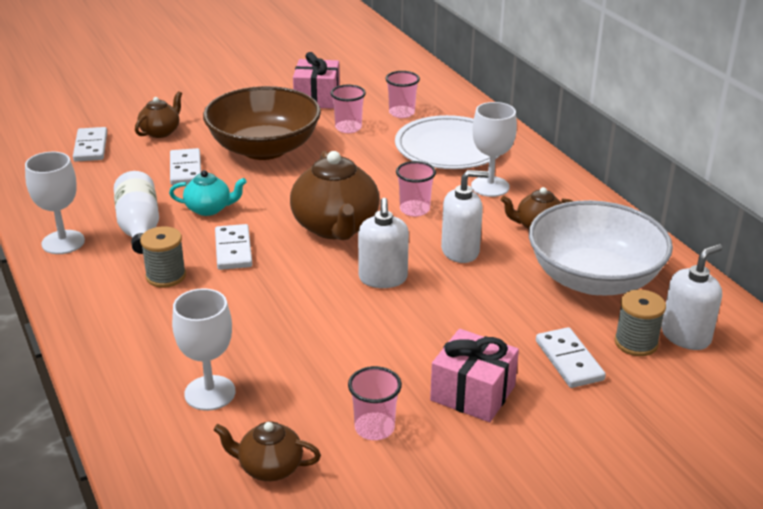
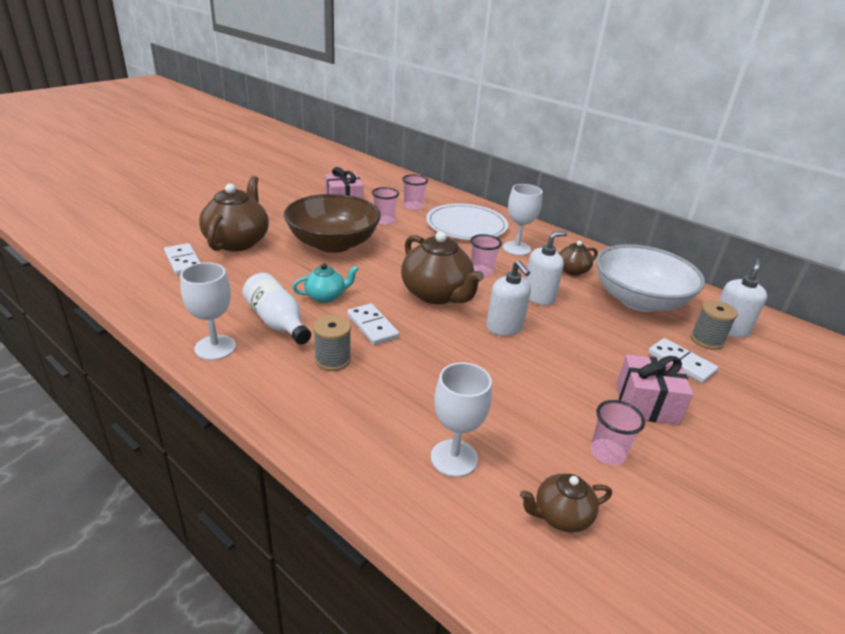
camera: 25 degrees left, 0 degrees up
brown teapot [135,91,182,138] -> brown teapot [199,176,269,251], size x1.87
white domino [170,148,201,185] -> none

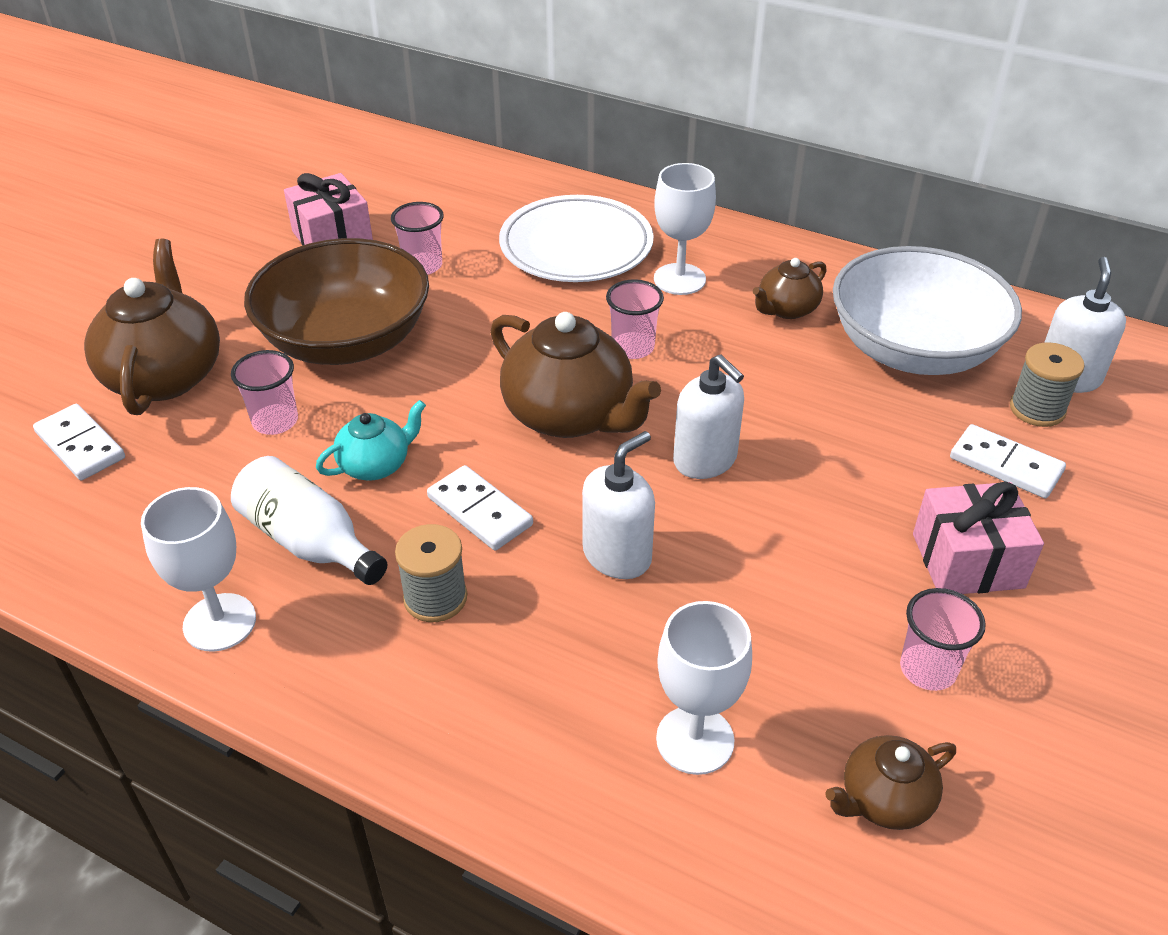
camera: 10 degrees left, 10 degrees up
pink cup [402,174,428,210] -> pink cup moved to [231,350,298,435]
white soap dispenser [525,231,567,305] -> white soap dispenser moved to [582,431,655,579]

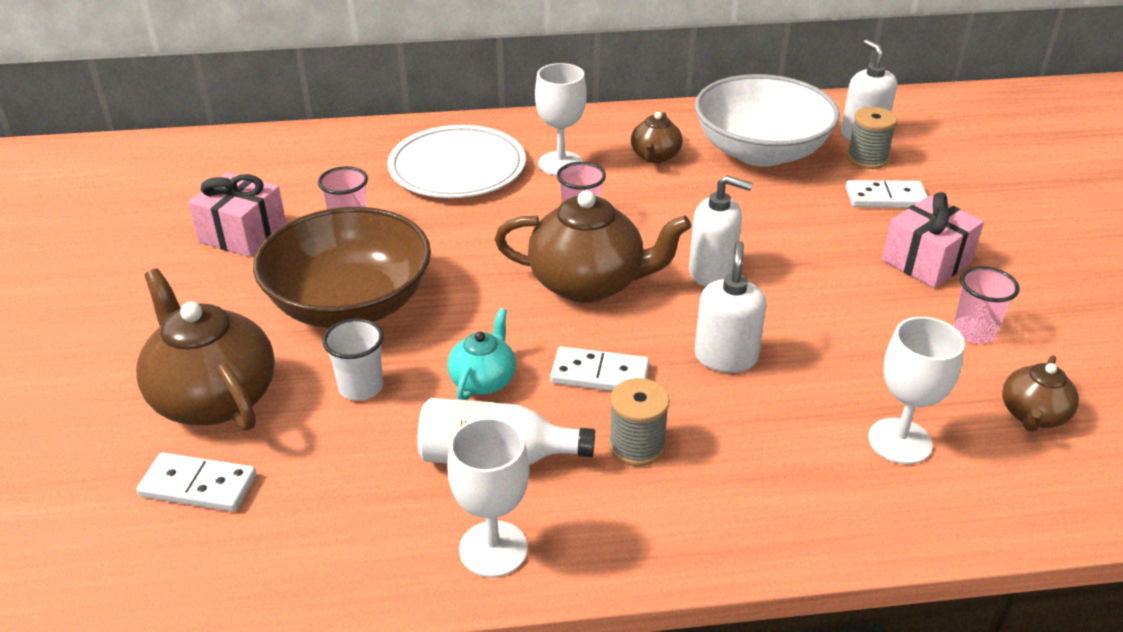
camera: 35 degrees left, 5 degrees down
pink cup [231,350,298,435] -> white cup [323,318,384,401]

